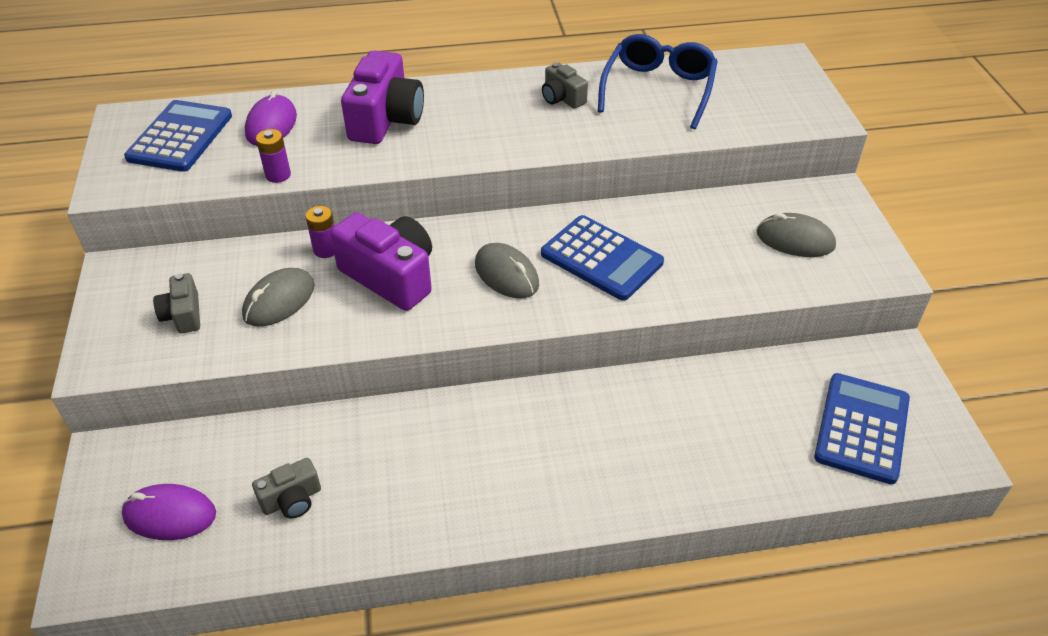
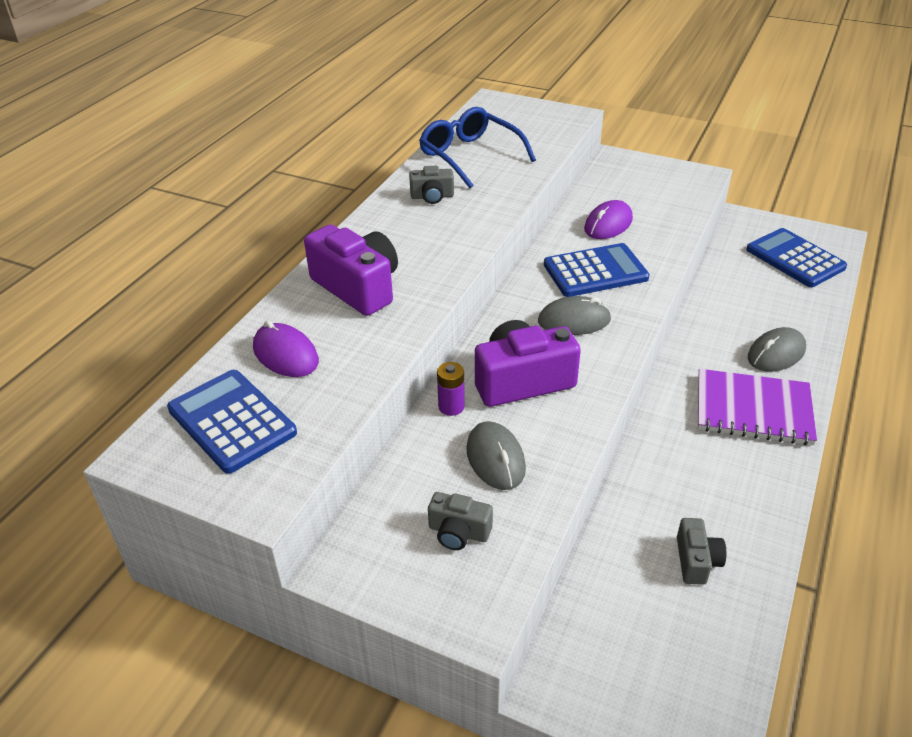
camera: 55 degrees left, 5 degrees down
purple mouse [122,484,216,540] -> purple mouse moved to [584,200,633,239]
purple battery [256,129,291,183] -> none
grey mouse [757,213,836,257] -> grey mouse moved to [748,327,806,372]
none -> purple notebook [698,369,817,445]

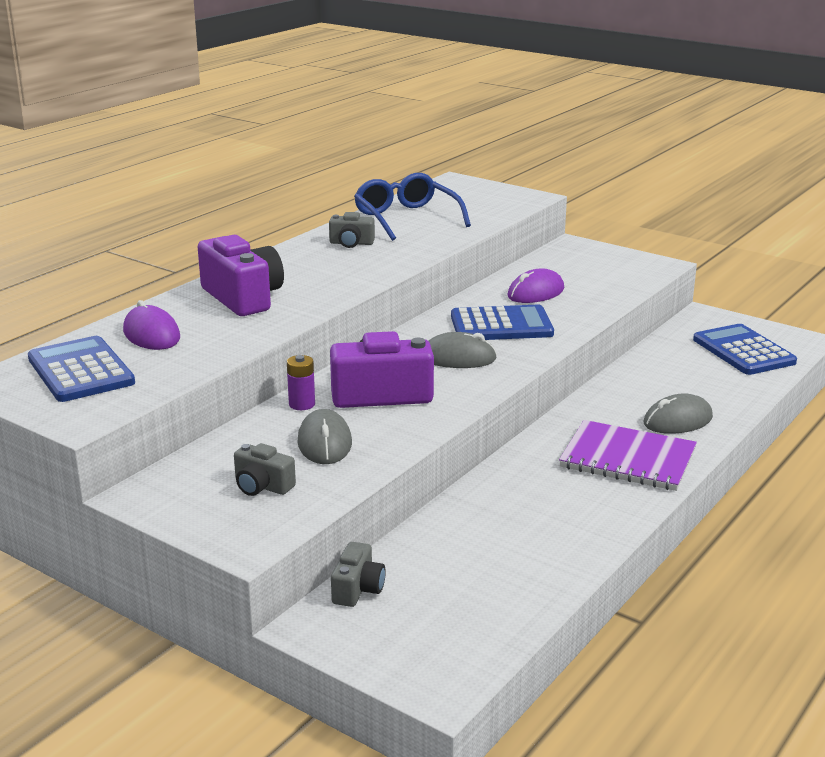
camera: 10 degrees right, 15 degrees down
grey camera [677,518,726,585] -> grey camera moved to [331,542,386,607]

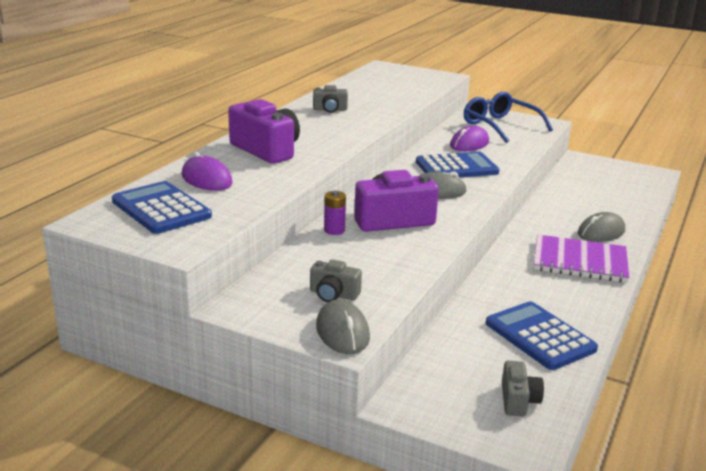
camera: 10 degrees left, 0 degrees up
grey mouse [297,409,352,464] -> grey mouse moved to [316,300,370,354]
grey camera [331,542,386,607] -> grey camera moved to [502,361,544,416]
blue glasses [354,173,471,241] -> blue glasses moved to [464,92,553,143]
blue calculator [693,324,797,375] -> blue calculator moved to [486,301,598,370]

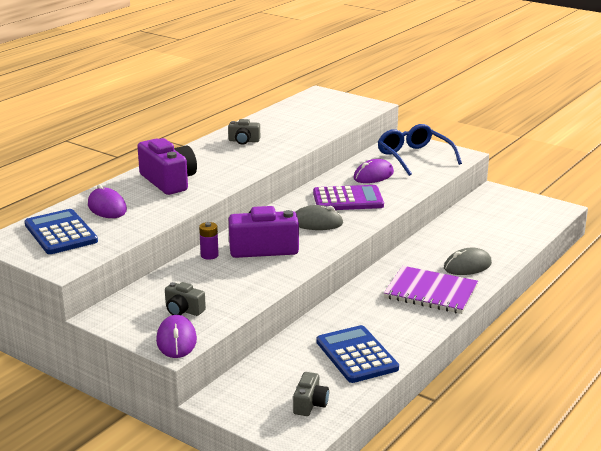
camera: 10 degrees right, 0 degrees up
grey mouse [316,300,370,354] -> purple mouse [156,315,197,358]
blue calculator [416,152,499,178] -> purple calculator [313,185,384,210]

